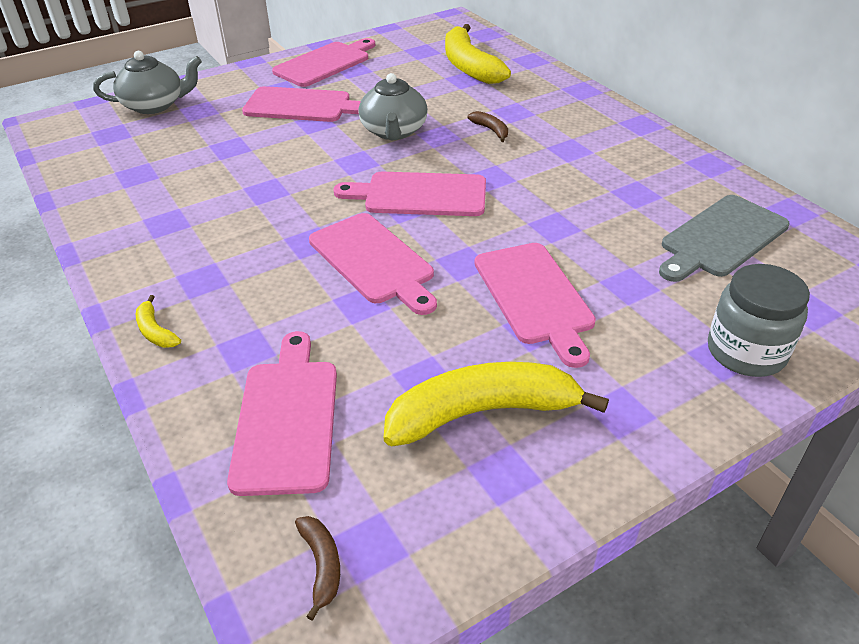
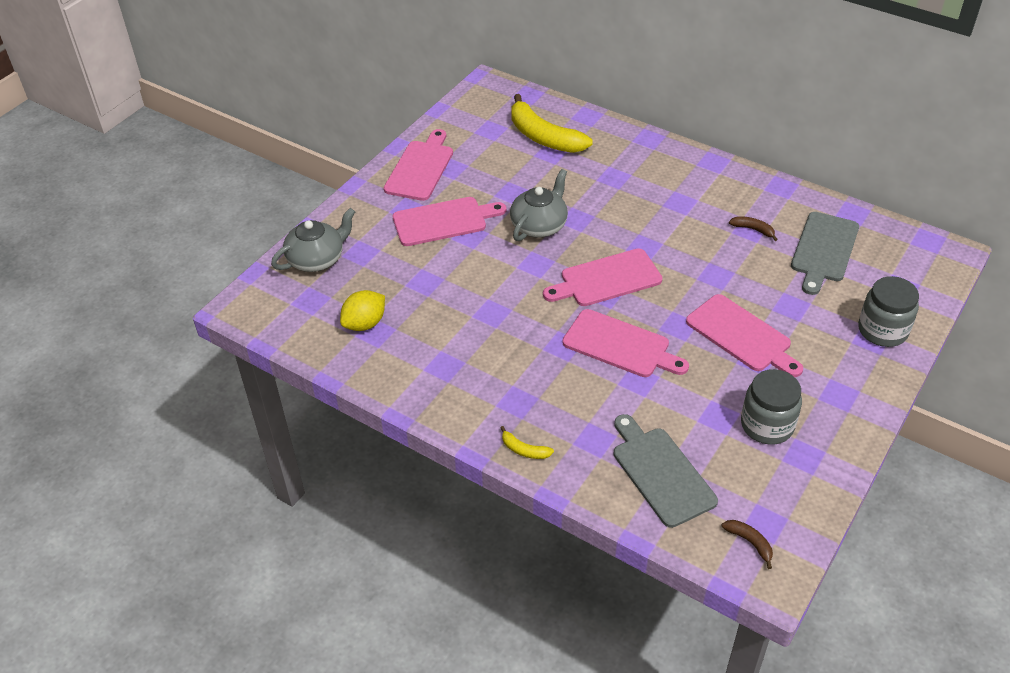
camera: 25 degrees left, 5 degrees up
pink cutting board [227,331,337,496] -> grey cutting board [614,414,718,528]
grey teapot [358,73,428,140] -> grey teapot turned 120 degrees counterclockwise [510,169,568,241]
yellow banana [384,362,609,446] -> grey jar [741,369,802,445]
brown banana [467,111,508,142] -> brown banana moved to [729,216,778,241]
none -> yellow lemon [340,290,385,331]

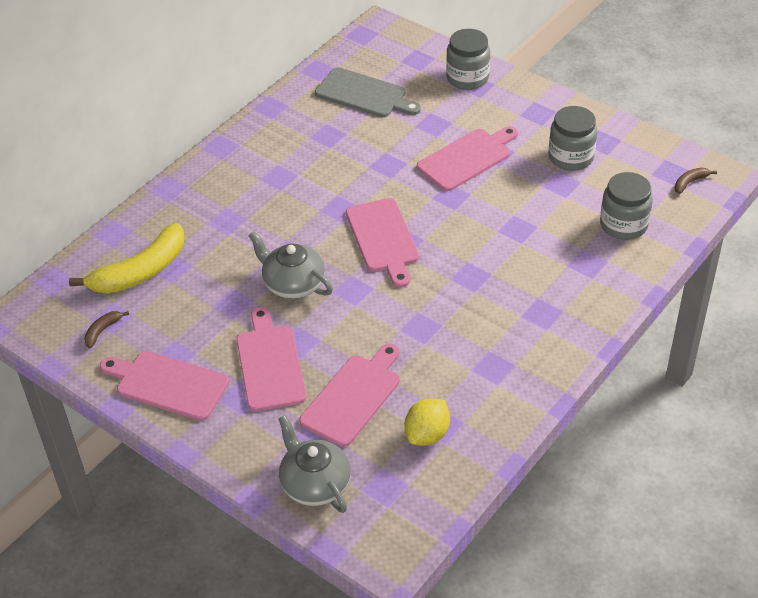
camera: 85 degrees left, 0 degrees up
yellow lemon [340,290,385,331] -> yellow lemon turned 75 degrees clockwise [404,398,450,446]
yellow banana [500,426,554,459] -> none
pink cutting board [562,309,689,377] -> pink cutting board moved to [299,344,400,447]
grey cutting board [614,414,718,528] -> grey jar [600,172,653,240]
brown banana [729,216,778,241] -> brown banana moved to [84,311,129,348]

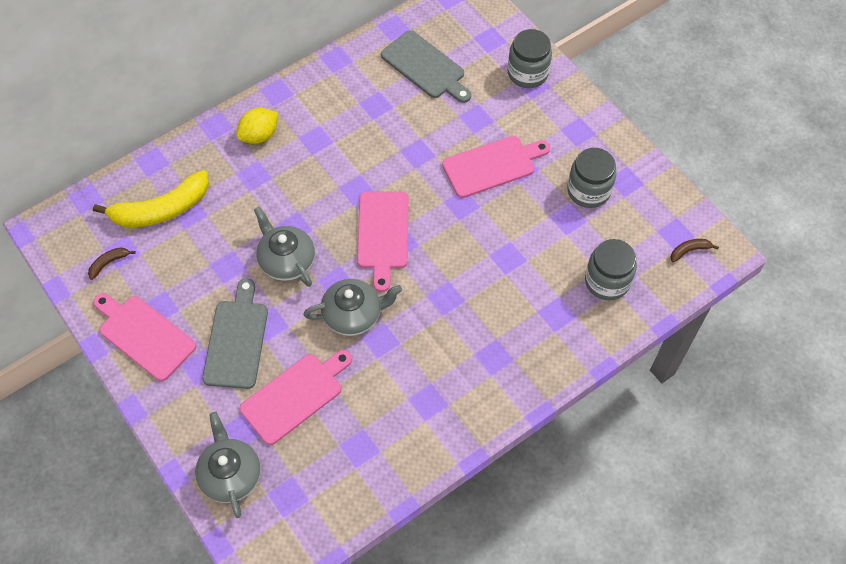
camera: 15 degrees right, 15 degrees up
pink cutting board [236,307,306,411] -> grey cutting board [202,278,268,389]
yellow lemon [404,398,450,446] -> yellow lemon moved to [236,108,278,144]
none -> grey teapot [303,279,402,336]

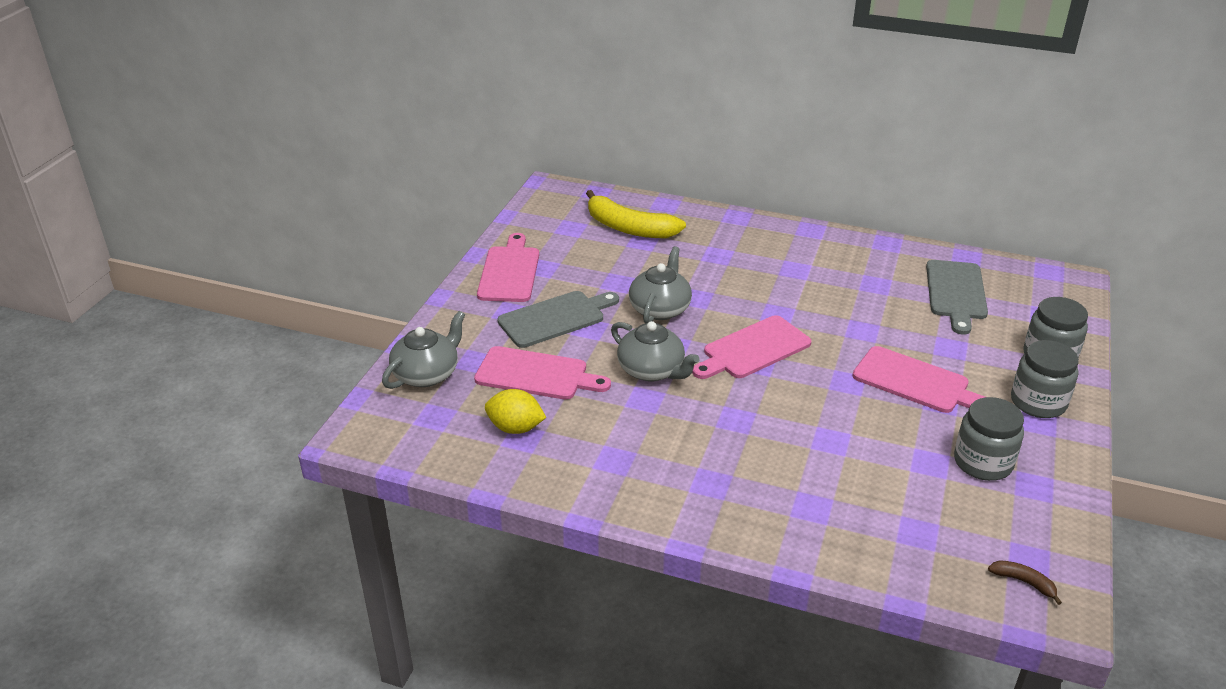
camera: 55 degrees right, 25 degrees down
brown banana [88,247,136,280] -> none
yellow lemon [236,108,278,144] -> yellow lemon moved to [485,389,546,434]
grey jar [585,239,637,300] -> grey jar moved to [1011,340,1079,418]

